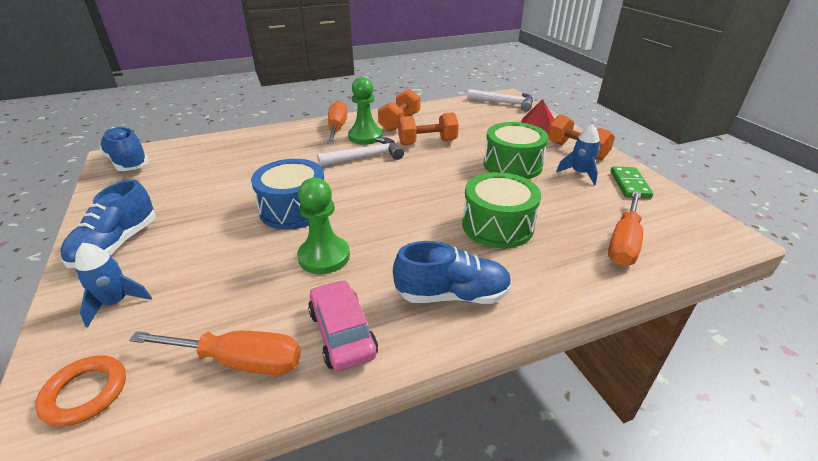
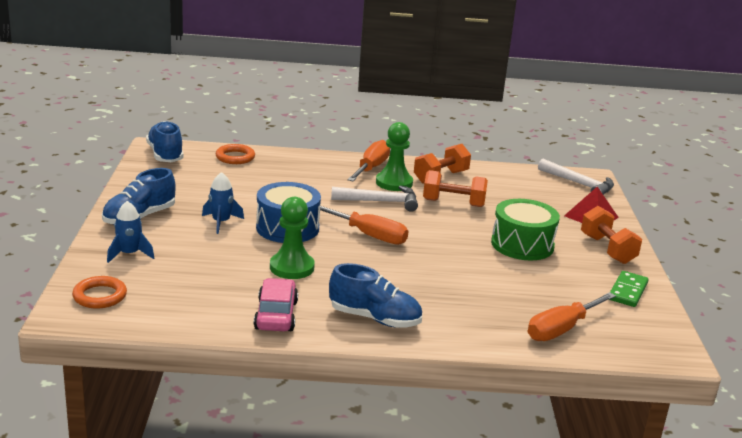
camera: 20 degrees right, 10 degrees down
orange screwdriver [129,331,301,375] -> orange screwdriver moved to [320,206,408,245]
green drum [462,172,541,248] -> none
blue rocket [556,124,600,185] -> blue rocket moved to [202,172,244,234]
none -> orange ring [216,144,255,164]

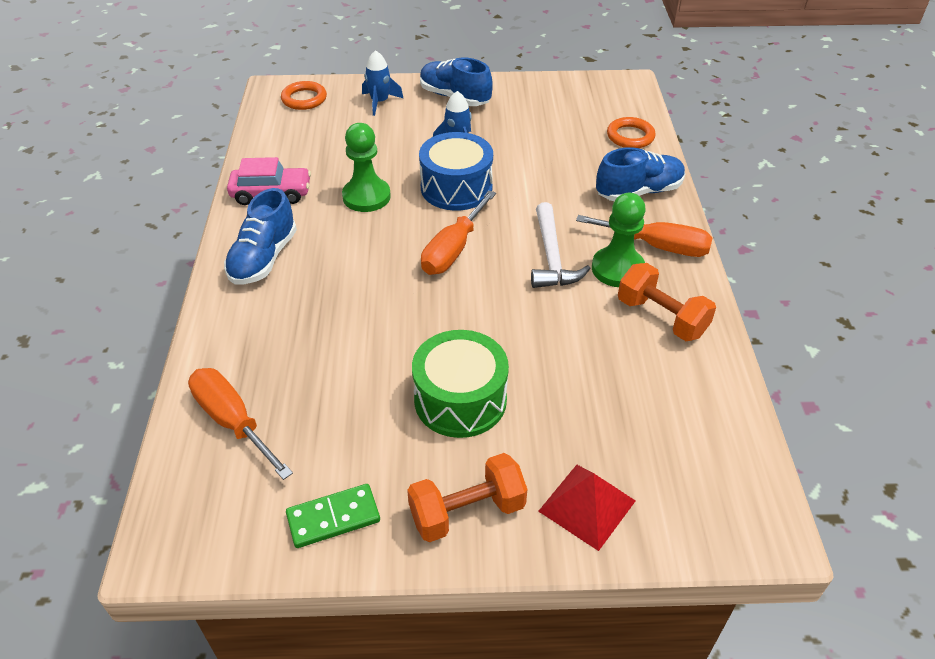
camera: 90 degrees right, 20 degrees up
blue shoe [146,121,183,162] -> blue shoe moved to [596,147,685,201]
orange dumbbell [423,170,488,207] -> none
white hammer [538,159,614,195] -> none
green domino [610,271,648,307] -> green domino turned 45 degrees counterclockwise [286,484,380,548]

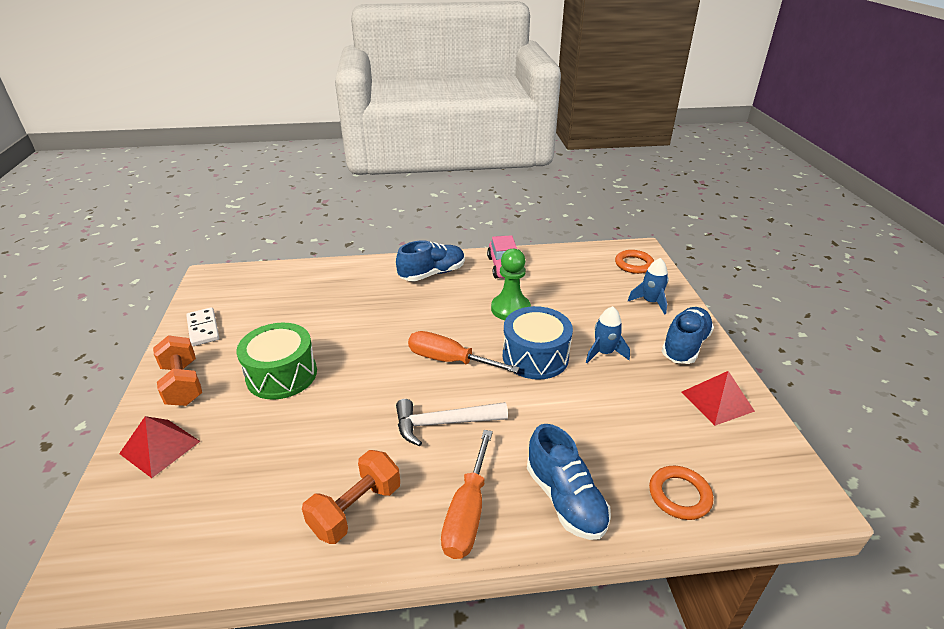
camera: 85 degrees right, 10 degrees down
orange screwdriver [188,368,293,480] -> none
blue shoe [224,188,297,284] -> blue shoe turned 135 degrees clockwise [396,241,465,281]
green domino [286,484,380,548] -> white domino [186,307,219,346]
green pawn [592,193,646,287] -> none
none -> red pyramid [682,371,755,426]

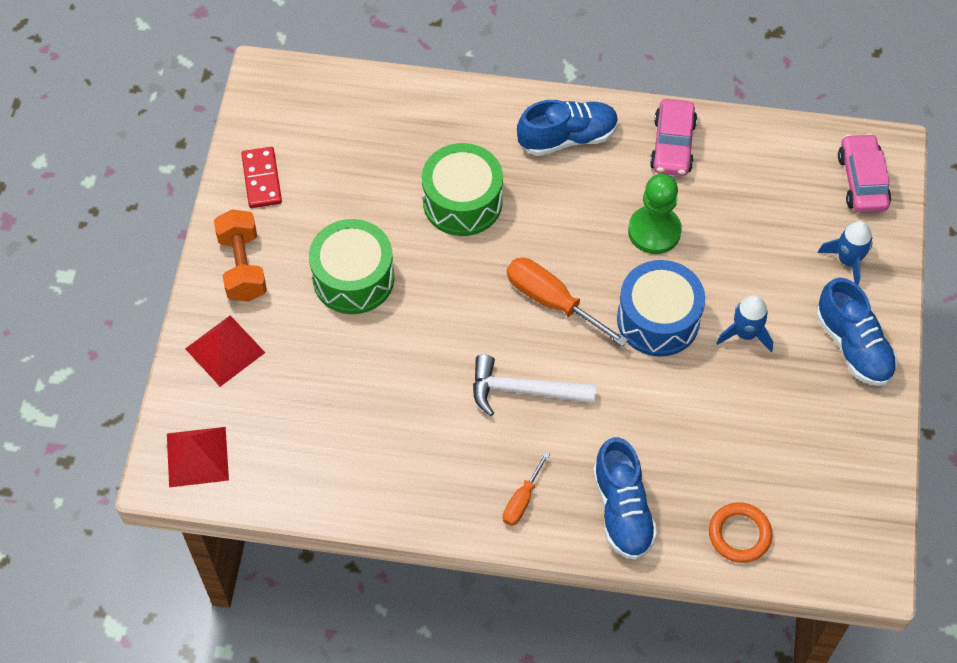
camera: 15 degrees right, 25 degrees up
white domino [186,307,219,346] -> red domino [241,147,282,208]
orange dumbbell [302,450,400,544] -> none
orange screwdriver [441,430,493,559] -> orange screwdriver [503,452,550,526], size x0.57
orange ring [615,250,654,274] -> pink car [838,133,891,213]
blue shoe [662,307,714,364] -> blue shoe turned 105 degrees clockwise [816,278,897,386]
red pyramid [682,371,755,426] -> red pyramid moved to [167,427,229,487]
none -> green drum [422,143,503,236]

